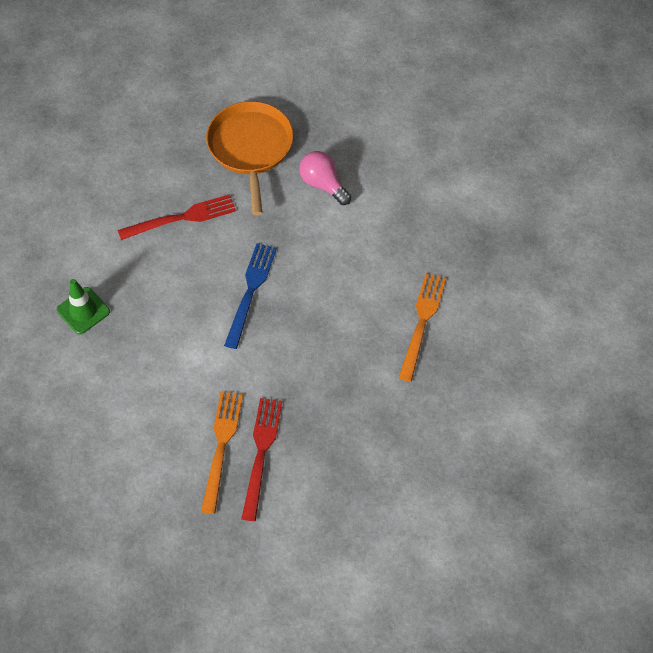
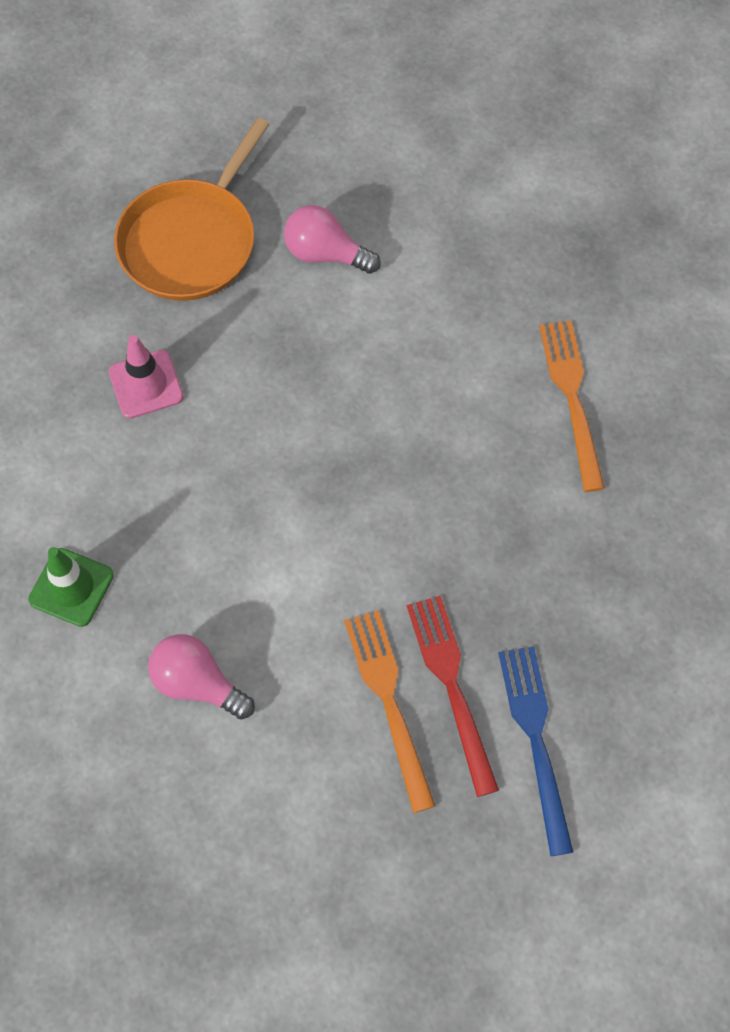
camera: 25 degrees left, 5 degrees up
red fork [118,194,236,240] -> pink traffic cone [109,335,184,419]
orange pan [206,101,293,215] -> orange pan turned 120 degrees counterclockwise [114,118,270,301]
blue fork [224,243,277,349] -> blue fork moved to [498,646,573,856]
none -> pink light bulb [148,634,255,720]

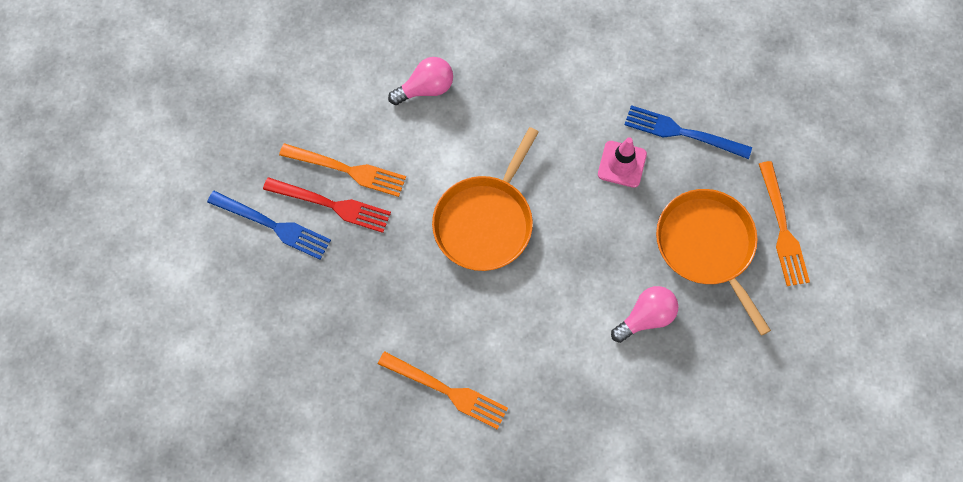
camera: 125 degrees right, 5 degrees up
green traffic cone [28,547,114,627] -> none
none -> orange pan [432,127,539,271]
none -> blue fork [624,105,752,159]
none -> orange fork [759,161,810,286]

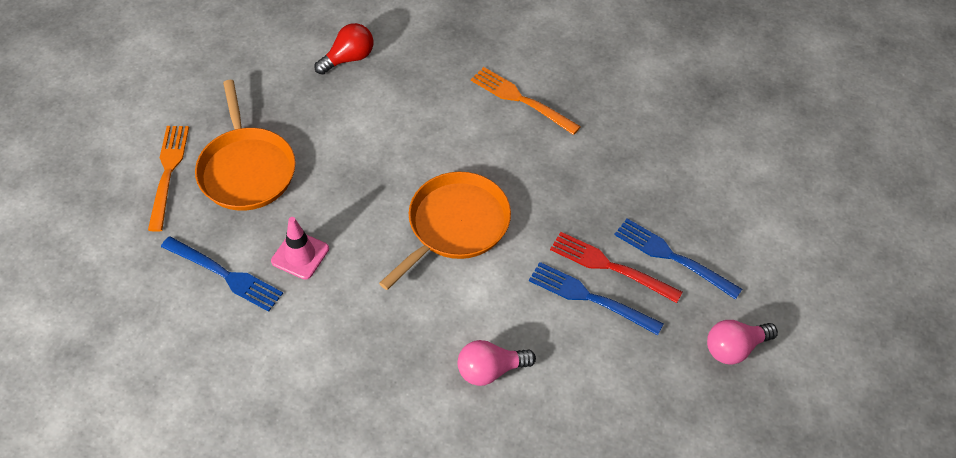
camera: 170 degrees left, 15 degrees down
orange fork [279,143,406,197] -> blue fork [529,262,664,335]
pink light bulb [611,286,679,343] -> pink light bulb moved to [707,320,778,364]
none -> red light bulb [315,23,373,75]

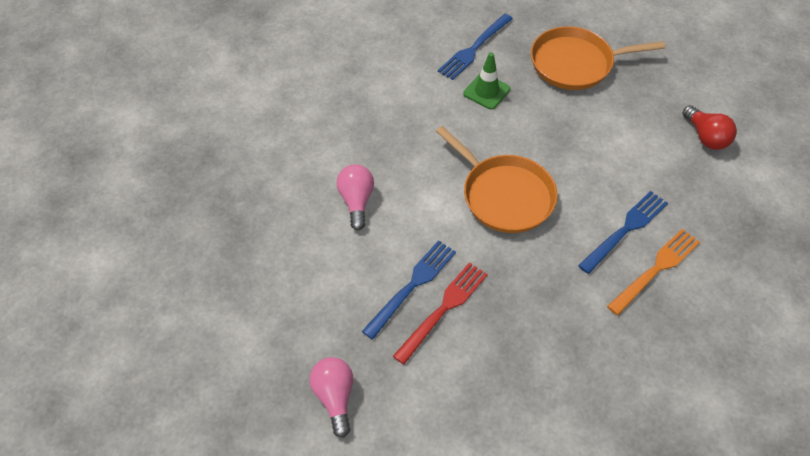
camera: 100 degrees right, 0 degrees up
orange fork [148,126,189,232] -> none
pink traffic cone [271,217,329,280] -> green traffic cone [463,52,510,110]
blue fork [614,218,742,300] -> blue fork moved to [578,191,668,274]

